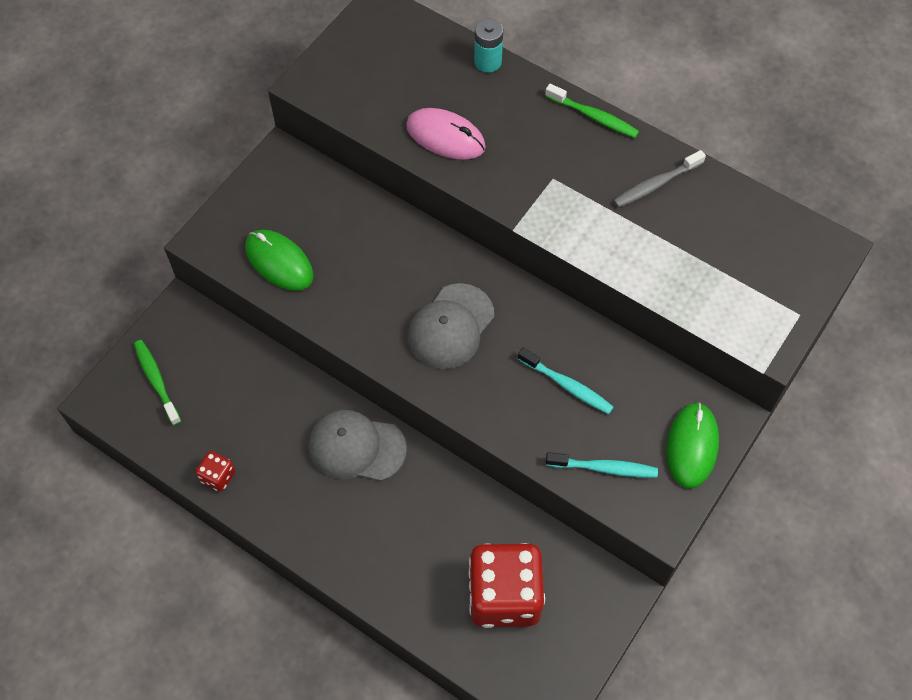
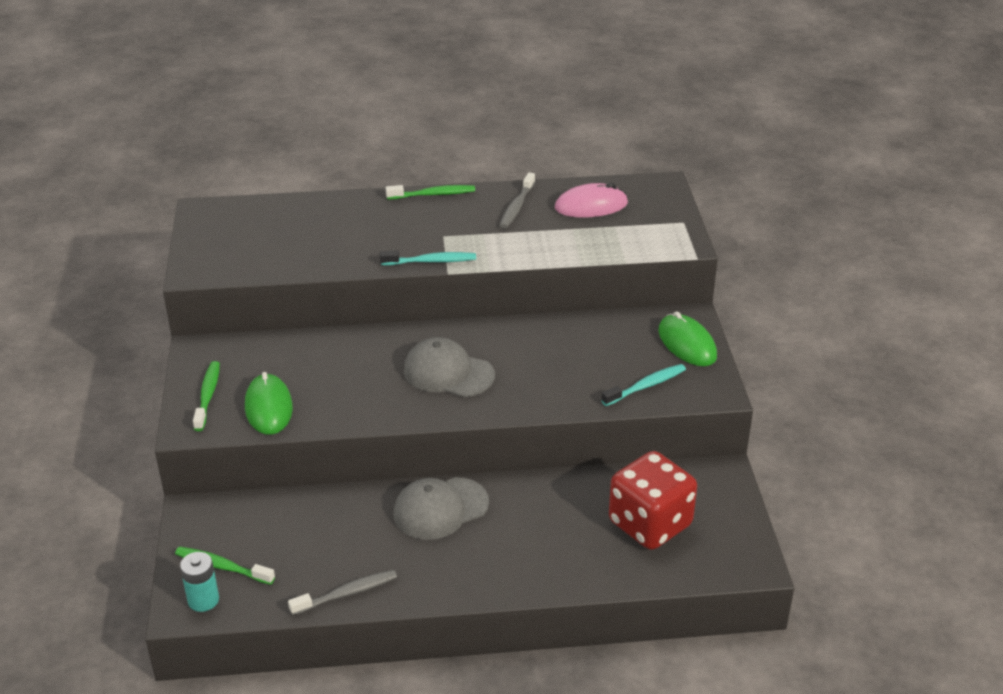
camera: 40 degrees left, 25 degrees down
red dice [196,451,235,492] -> grey toothbrush [288,570,397,615]
green mouse [245,230,314,291] -> green mouse turned 75 degrees clockwise [245,372,293,435]
pink mouse [406,108,486,160] -> pink mouse moved to [555,183,628,218]
grey cap [407,283,494,369] -> grey cap turned 120 degrees clockwise [404,337,495,397]
turquoise battery [474,19,503,72] -> turquoise battery moved to [180,552,219,612]
turquoise toothbrush [518,348,614,414] -> turquoise toothbrush moved to [380,250,476,265]
none -> green toothbrush [193,361,220,431]

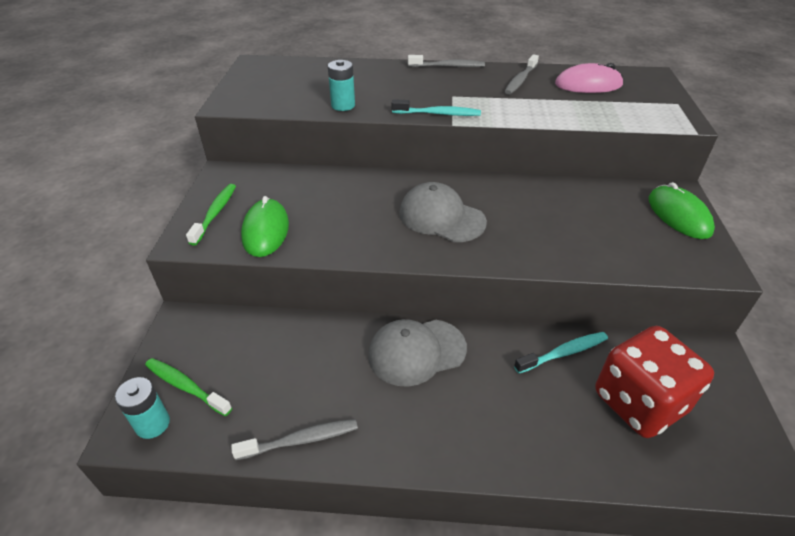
camera: 10 degrees right, 5 degrees up
green toothbrush [386,185,475,200] -> grey toothbrush [408,55,485,67]
turquoise toothbrush [601,364,686,406] -> turquoise toothbrush moved to [514,332,608,373]
none -> turquoise battery [328,60,355,111]

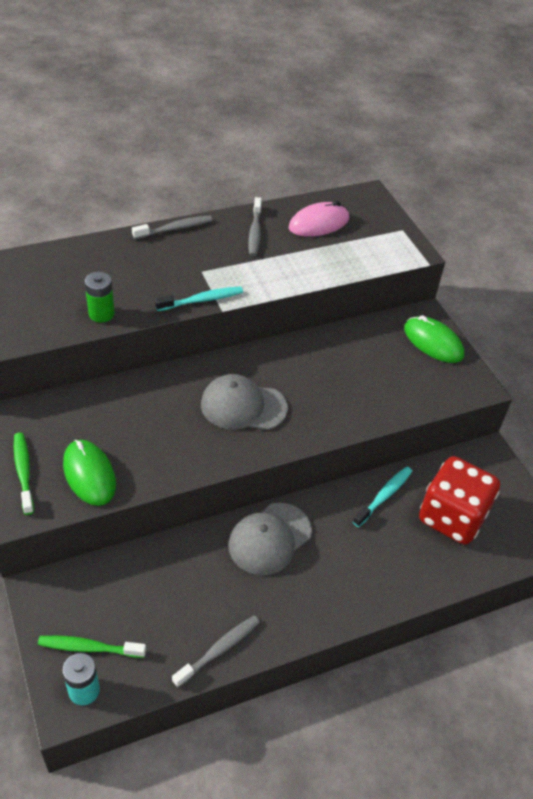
camera: 30 degrees left, 5 degrees up
turquoise battery [328,60,355,111] -> green battery [85,272,115,322]

